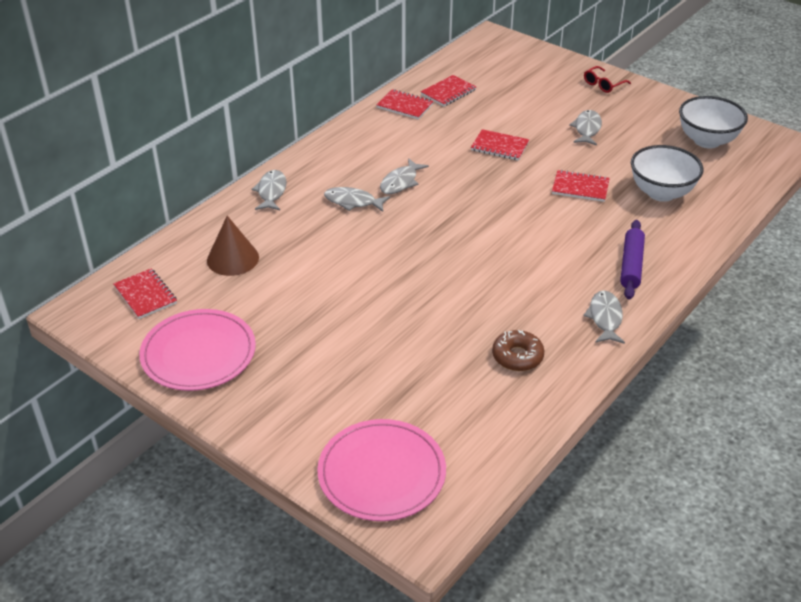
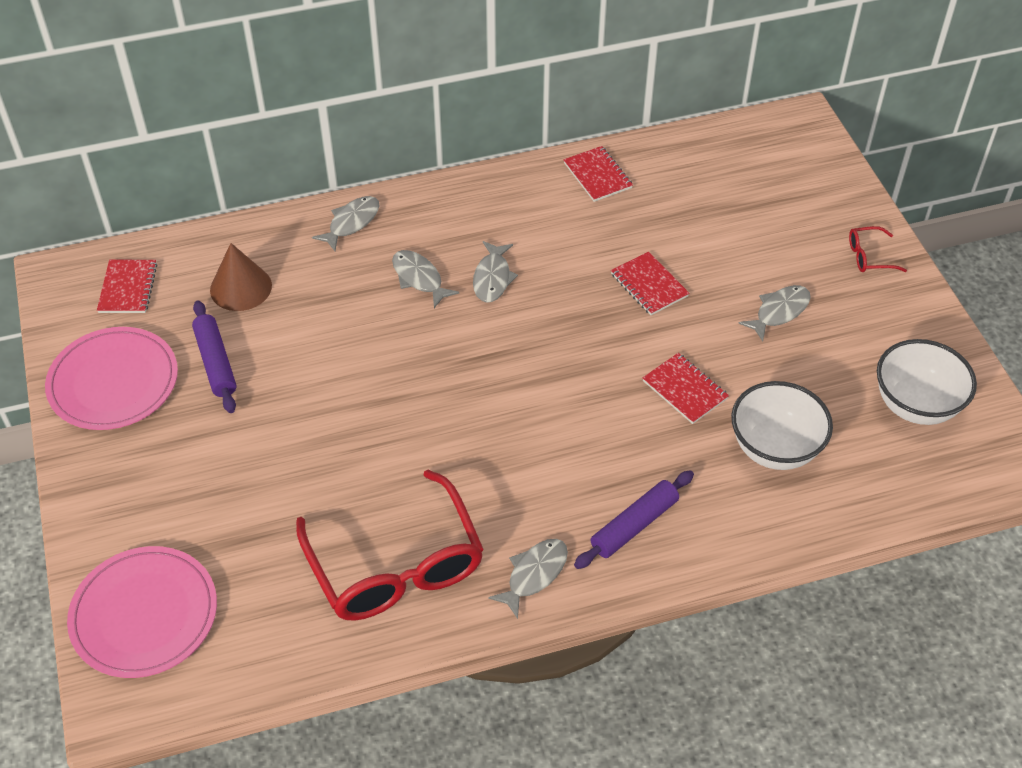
camera: 35 degrees right, 10 degrees up
grey fish [380,158,429,194] -> grey fish turned 60 degrees counterclockwise [473,241,518,303]
red notebook [421,75,476,106] -> none
brown donut [492,330,545,371] -> red glasses [296,470,484,621]
none -> purple rolling pin [192,300,236,413]

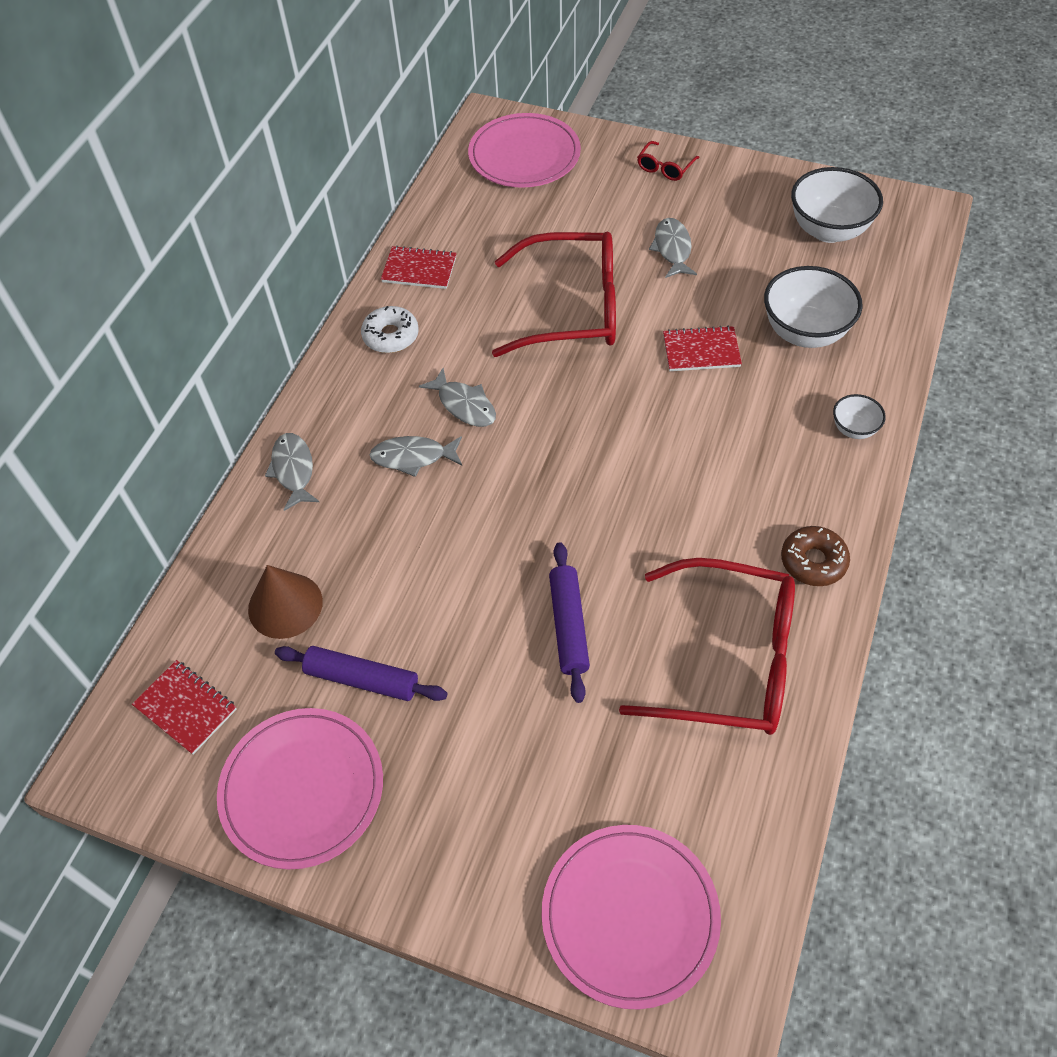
camera: 50 degrees left, 5 degrees up
grey fish [488,539,568,619] -> brown donut [781,526,850,586]
purple rolling pin [574,470,694,569] -> purple rolling pin moved to [549,542,590,703]
red notebook [611,252,689,315] -> red glasses [492,232,616,357]
none -> white donut [361,306,419,353]
none -> pink plate [468,113,581,188]
none -> white bowl [833,394,886,439]

